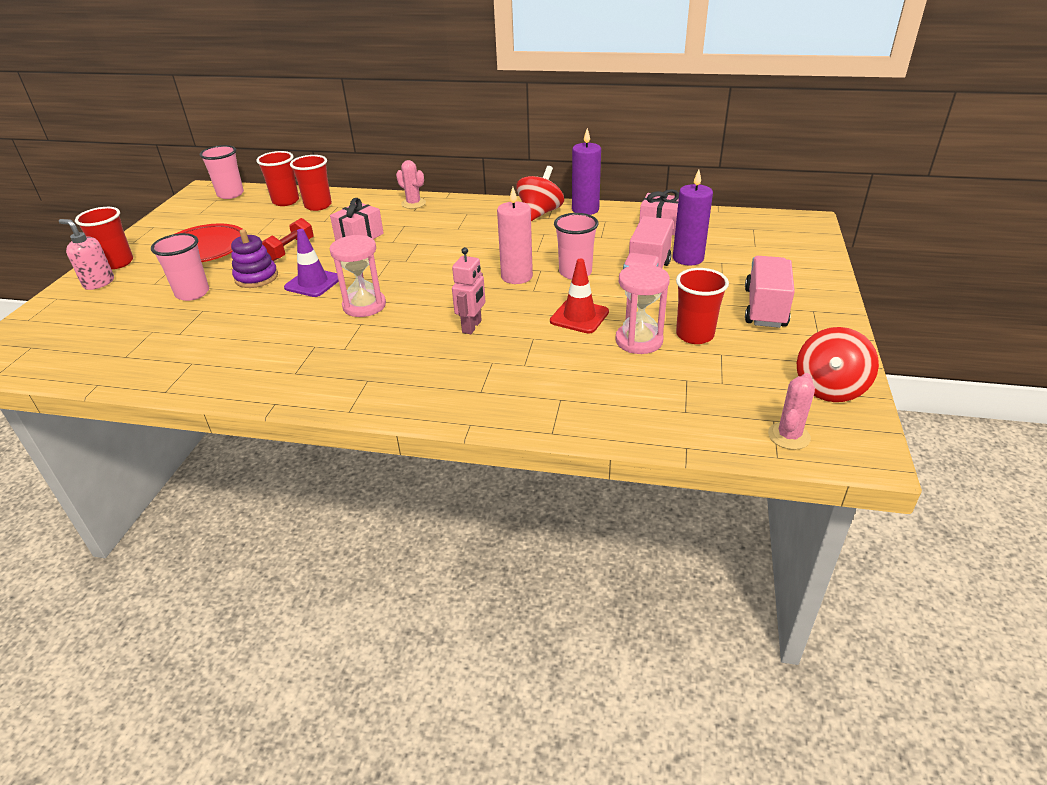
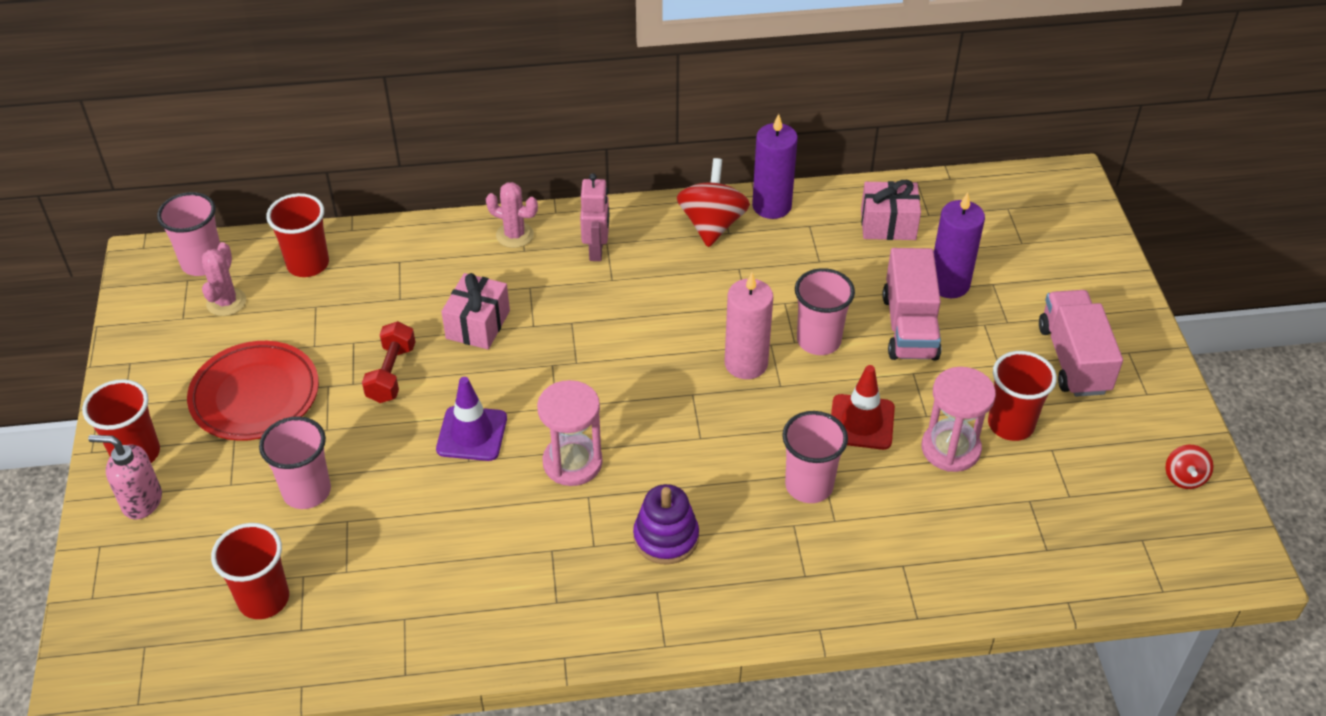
camera: 20 degrees left, 10 degrees up
purple stacking toy [231,229,278,288] -> purple stacking toy moved to [633,484,699,565]
red cup [290,155,332,211] -> red cup moved to [211,523,289,619]
pink robot [452,247,485,334] -> pink robot moved to [580,173,609,261]
pink cactus [768,373,815,450] -> pink cactus moved to [202,242,246,316]
red spinning top [797,327,879,402] -> red spinning top [1165,445,1214,489], size x0.54
none -> pink cup [782,411,848,503]

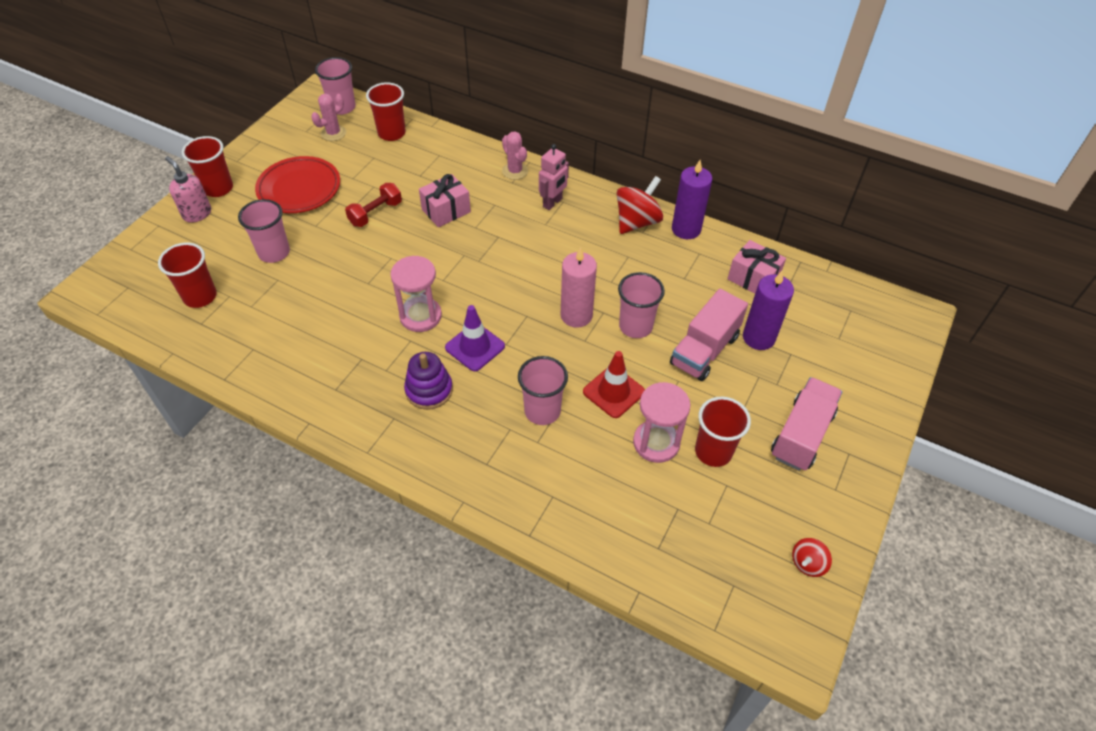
camera: 35 degrees right, 5 degrees up
purple traffic cone [436,377,507,461] -> purple traffic cone moved to [445,305,505,371]

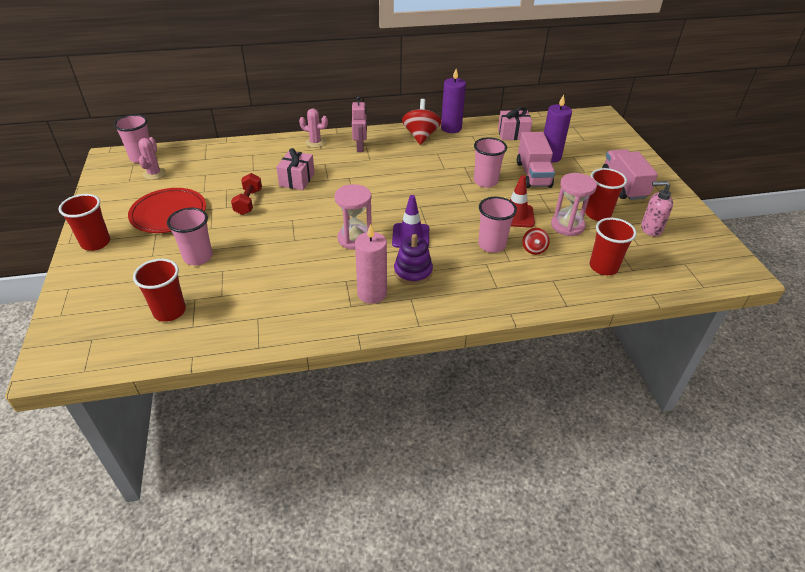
camera: 40 degrees left, 10 degrees down
pink soap dispenser [165,156,211,223] -> pink soap dispenser moved to [641,181,673,236]
red cup [366,82,406,141] -> red cup moved to [590,218,637,275]
pink candle [561,247,597,328] -> pink candle moved to [355,224,387,304]
red spinning top [792,538,832,577] -> red spinning top moved to [522,228,550,255]

